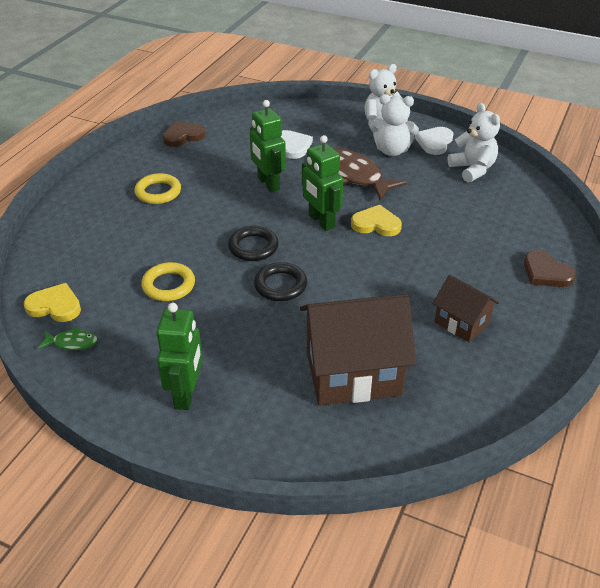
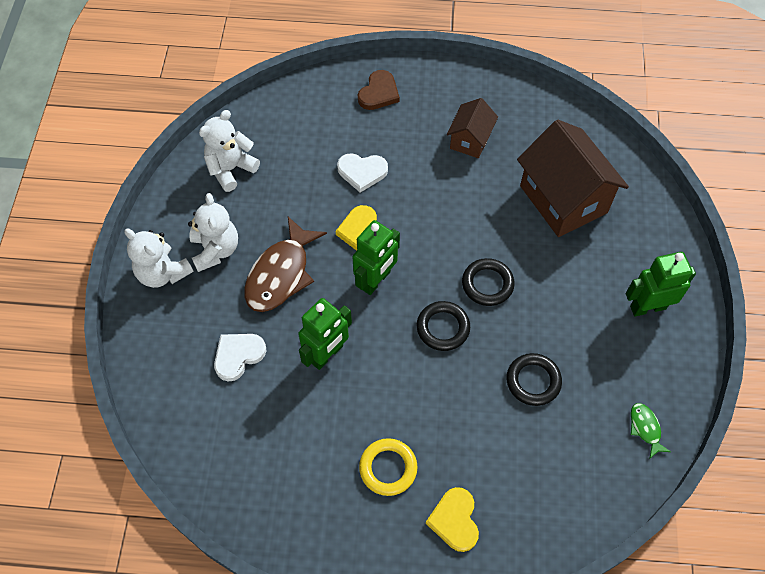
camera: 110 degrees left, 20 degrees up
yellow heart [24,283,81,322] -> yellow heart moved to [426,487,479,552]
yellow ring [141,262,195,301] -> black ring [506,353,562,406]
brown heart [163,121,206,147] -> none
white heart [415,127,453,155] -> white heart moved to [337,153,388,193]

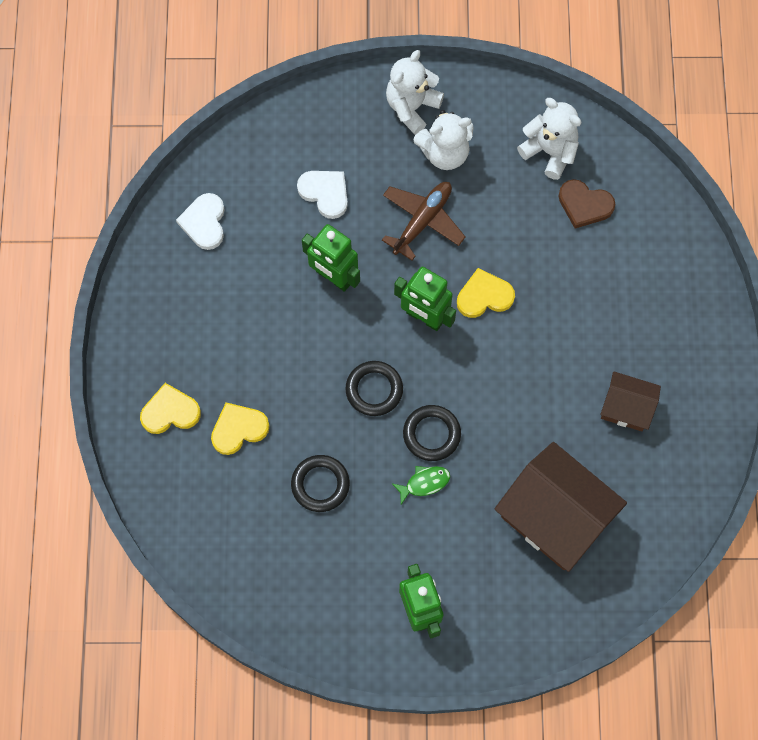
camera: 85 degrees right, 10 degrees up
brown fish [244,217,327,312] -> brown plane [382,182,465,261]
white heart [337,153,388,193] -> white heart moved to [176,193,225,250]
brown heart [358,70,400,110] -> brown heart moved to [558,179,615,228]
yellow ring [359,438,417,496] -> none
brown house [517,120,629,237] -> brown house turned 75 degrees clockwise [495,442,627,572]
green fish [631,403,671,458] -> green fish moved to [392,466,450,505]
none -> yellow heart [211,402,270,455]

